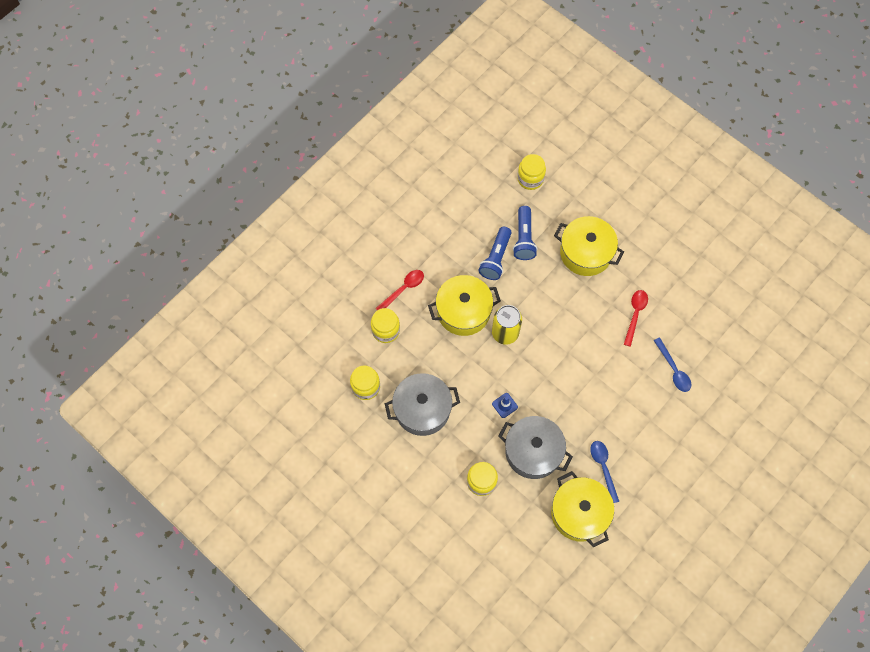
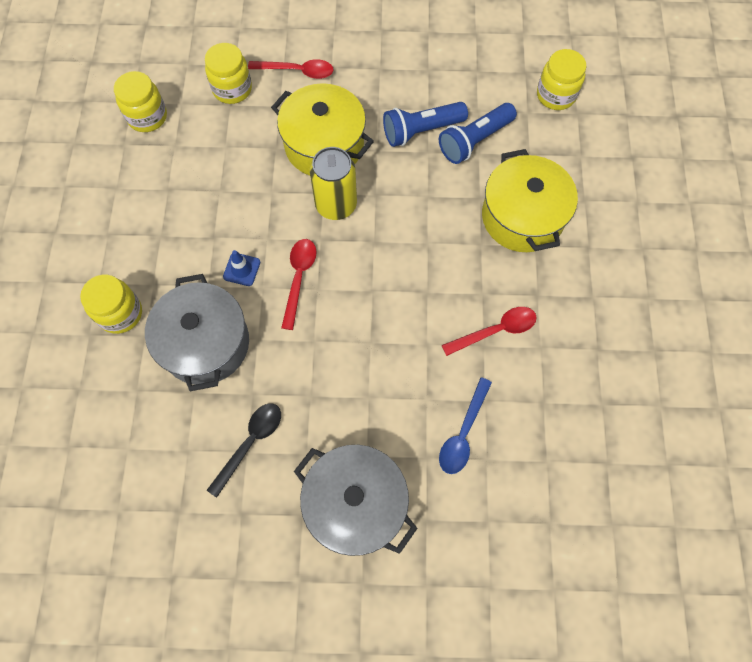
camera: 50 degrees right, 0 degrees up
grey pot [385,373,460,436] -> grey pot moved to [294,445,418,556]
yellow pot [551,471,614,547] -> none
blue spoon [590,441,619,503] -> black spoon [207,404,281,498]
none -> red spoon [281,239,317,330]

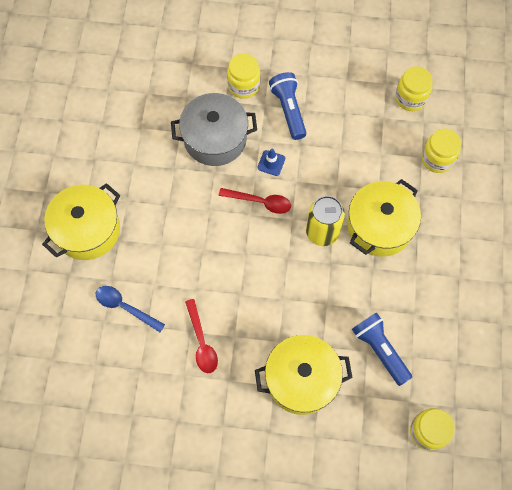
camera: 95 degrees right, 0 degrees up
black spoon [207,404,281,498] -> none
red spoon [248,59,334,79] -> none
grey pot [294,445,418,556] -> yellow pot [42,183,121,260]
blue flashlight [383,102,468,147] -> blue flashlight moved to [269,72,306,140]

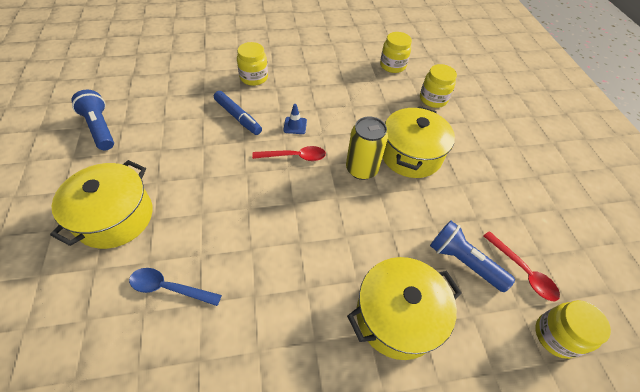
camera: 20 degrees left, 15 degrees down
grey pot [171,93,257,166] -> blue marker [214,91,262,135]
red spoon [185,299,218,373] -> red spoon moved to [483,231,560,301]
blue flashlight [269,72,306,140] -> blue flashlight moved to [71,90,114,150]

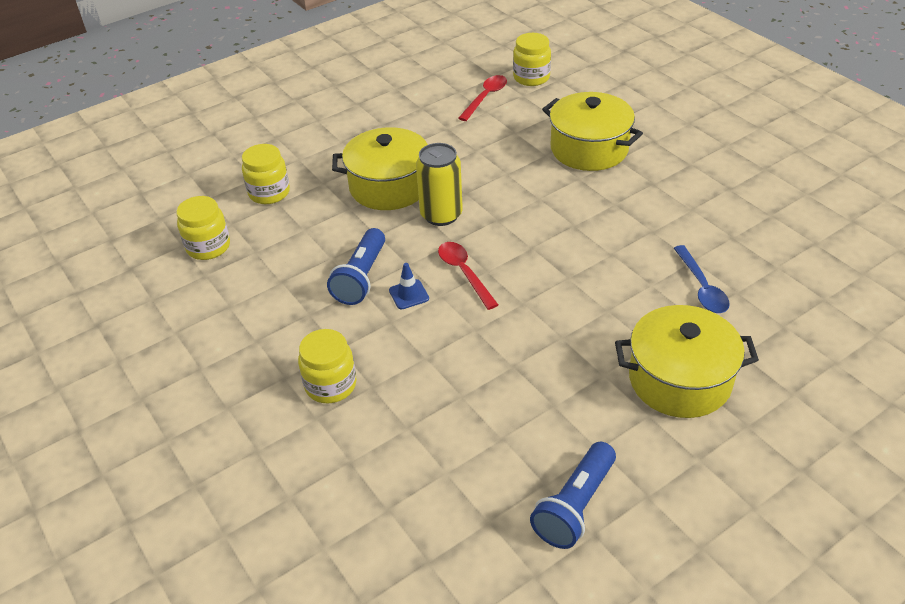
camera: 110 degrees left, 10 degrees down
blue marker [214,91,262,135] -> none
blue flashlight [430,220,515,292] -> blue flashlight moved to [327,228,385,305]

